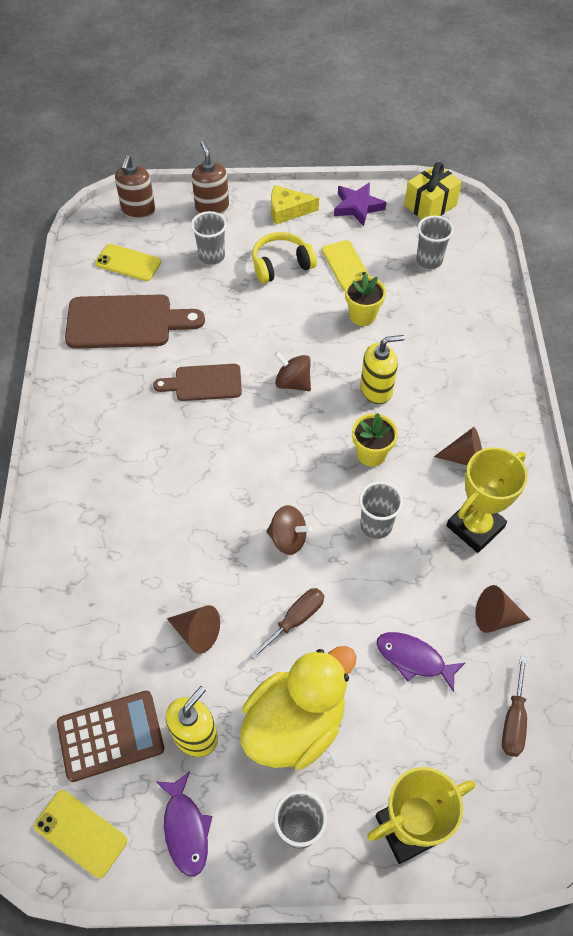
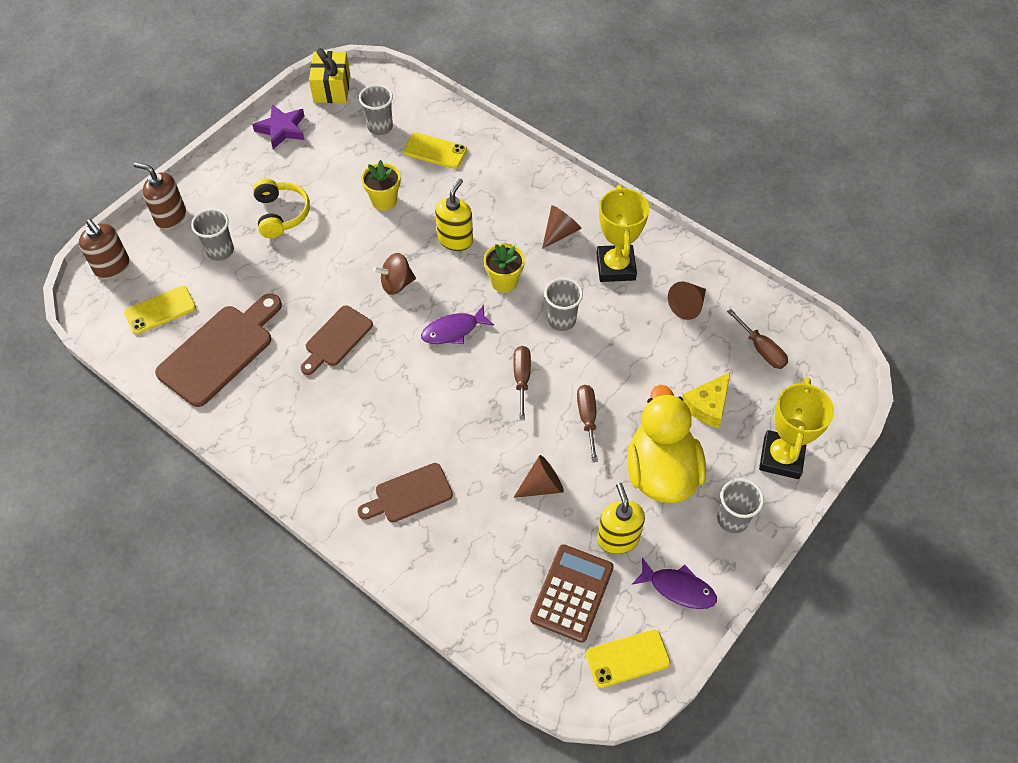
camera: 50 degrees left, 0 degrees up
yellow headphones [252,232,317,284] -> yellow headphones turned 150 degrees clockwise [253,179,310,238]
brown spinning top [266,505,313,555] -> brown screwdriver [514,346,531,420]
yellow cheese [271,185,319,225] -> yellow cheese moved to [682,372,730,428]
yellow phone [322,240,370,290] -> yellow phone moved to [403,133,467,169]
purple fish [376,632,465,692] -> purple fish moved to [421,305,494,344]
none -> brown cutting board [357,463,453,522]

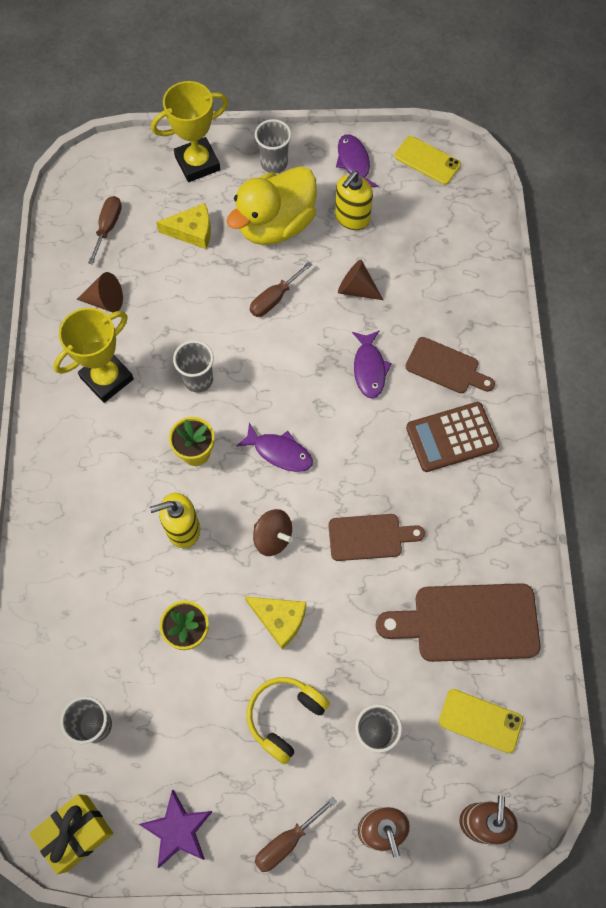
camera: 130 degrees left, 10 degrees up
yellow phone [403,133,467,169] -> none
brown screwdriver [514,346,531,420] -> brown screwdriver moved to [254,797,337,872]
brown calculator [530,544,614,643] -> brown calculator moved to [406,402,499,472]
brown cone [542,205,582,249] -> none
none -> yellow cheese [245,597,306,649]
none -> purple fish [352,331,392,399]

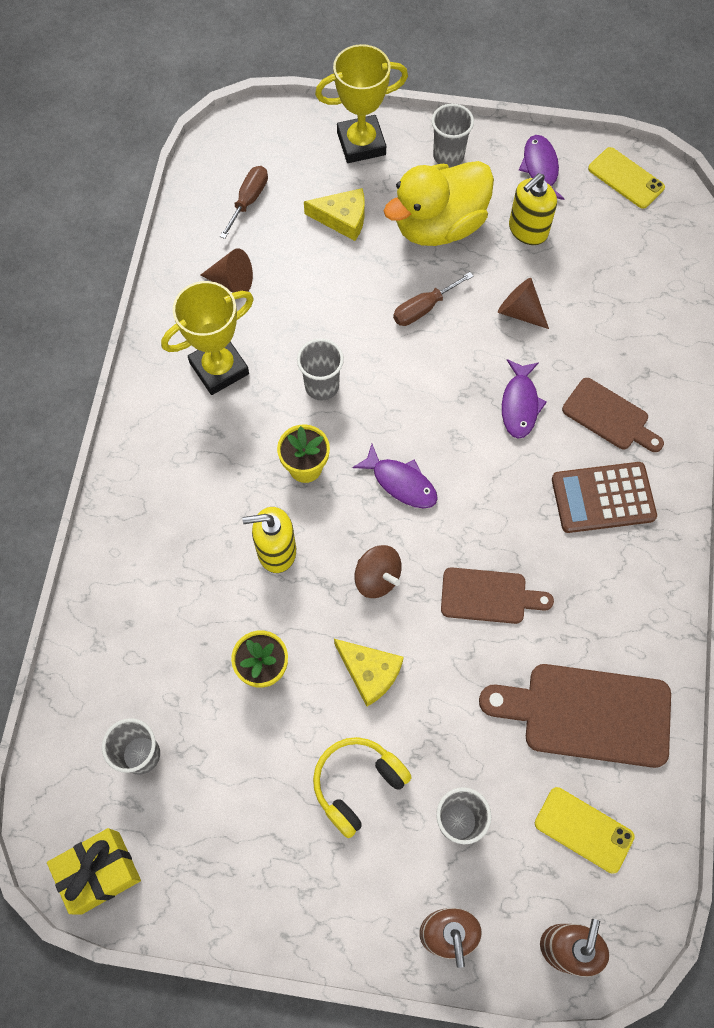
camera: 10 degrees right, 0 degrees up
purple star [139,790,213,868] -> none
brown screwdriver [254,797,337,872] -> none

